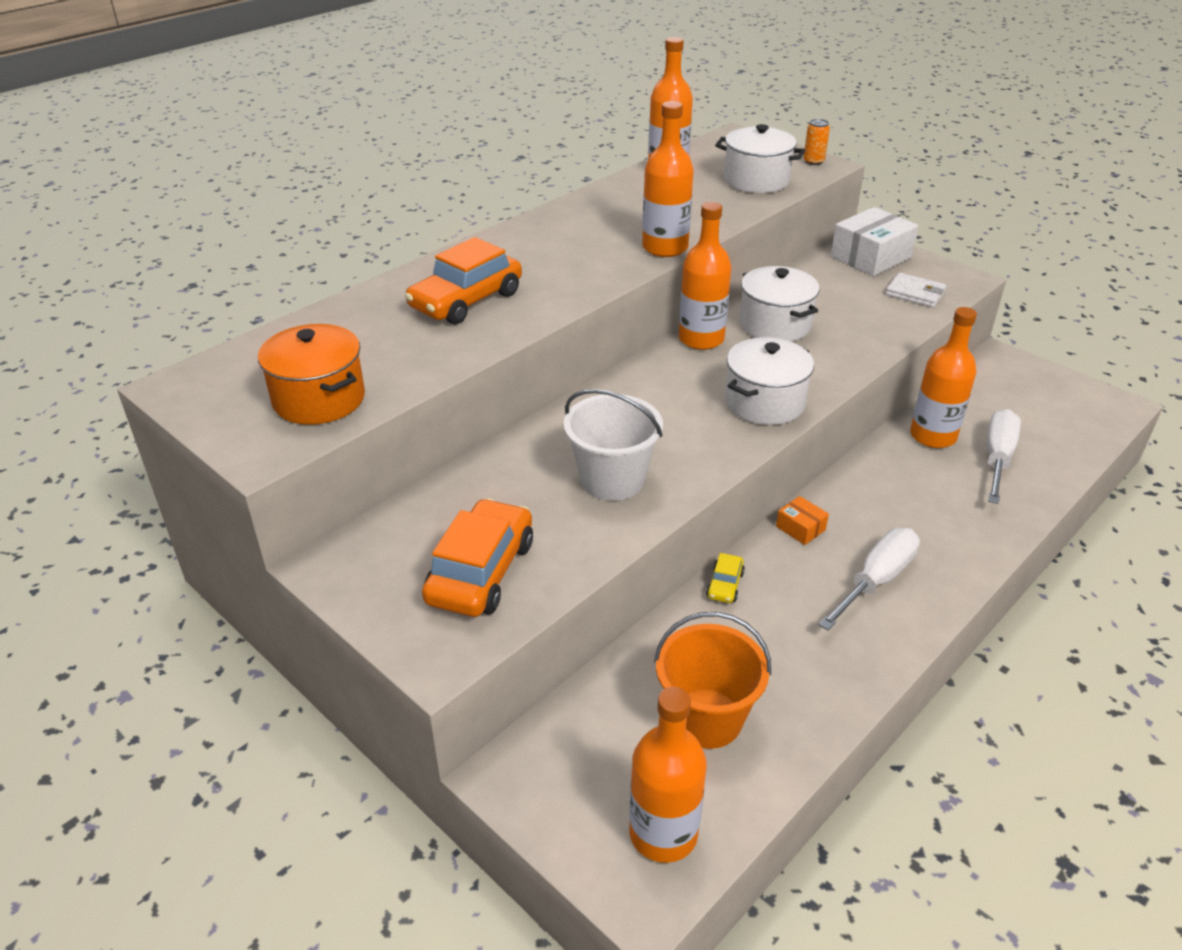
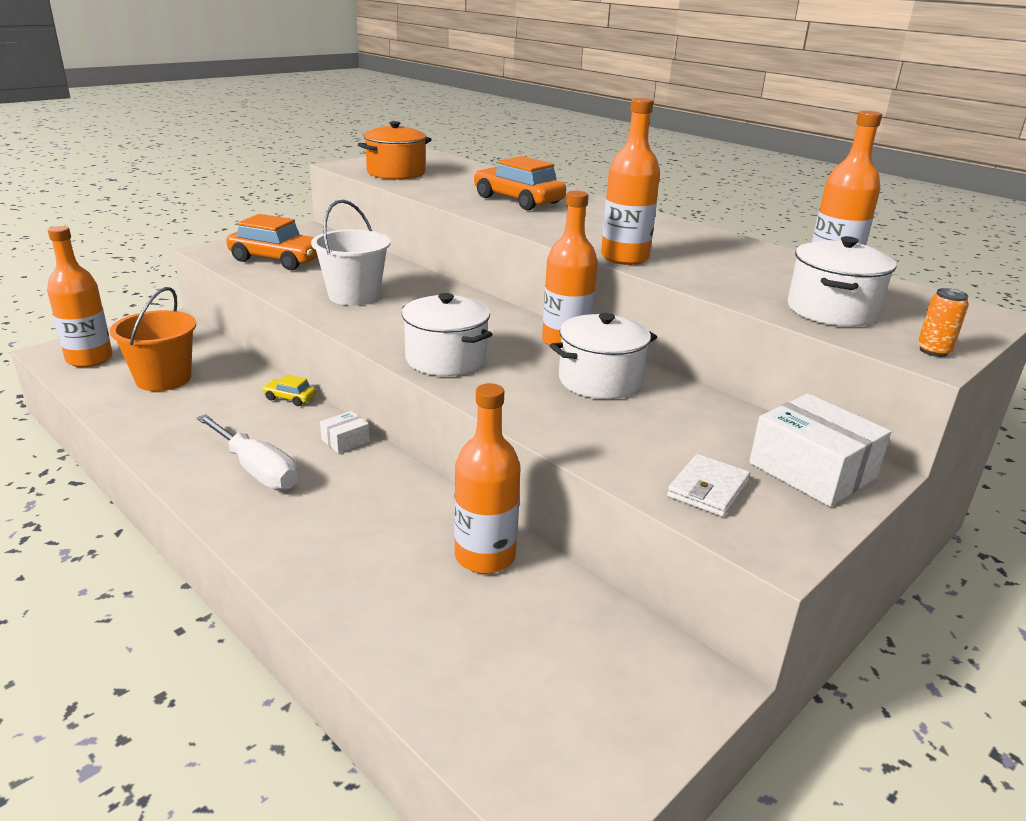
camera: 90 degrees right, 10 degrees down
orange box [776,496,829,545] -> white box [320,411,370,453]
white screwdriver [986,409,1021,504] -> none

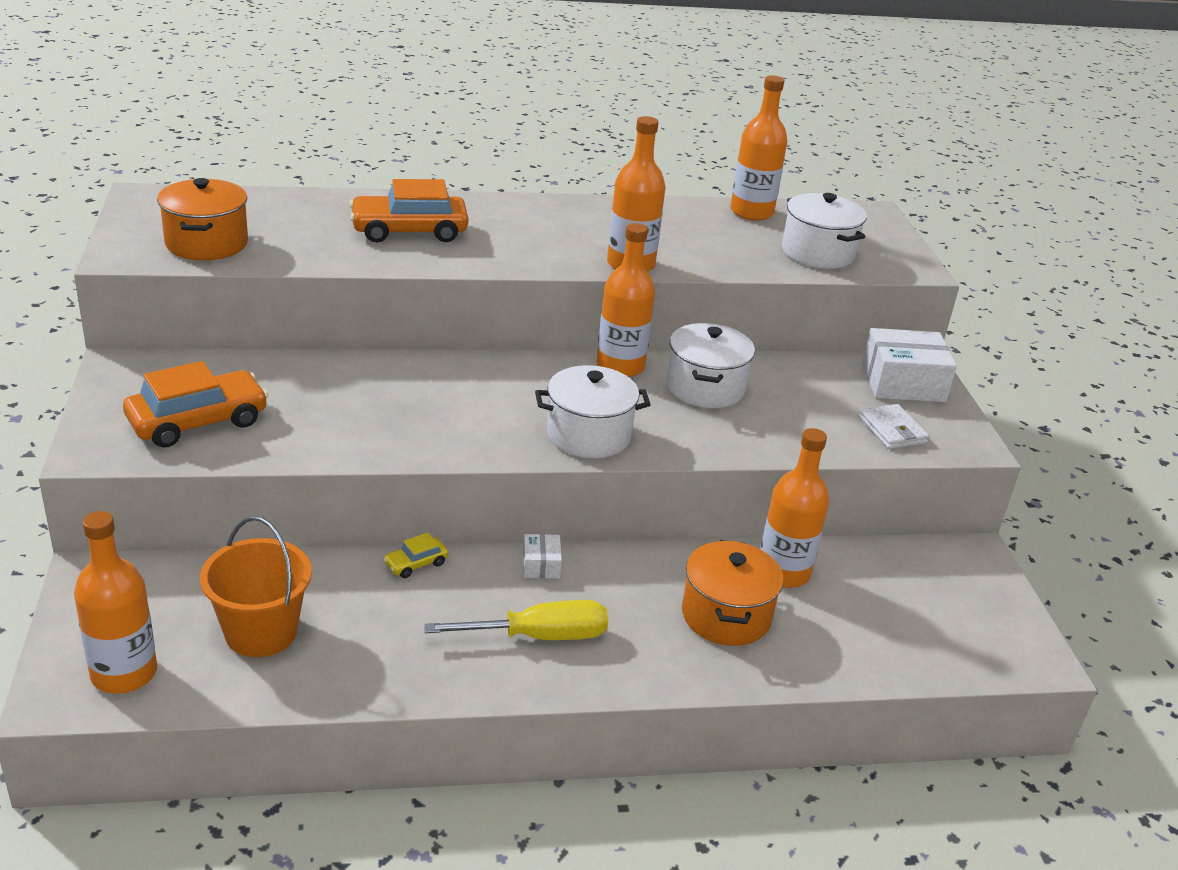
camera: 55 degrees left, 5 degrees up
white screwdriver [197,414,298,490] -> yellow screwdriver [424,600,608,640]
white bucket [311,200,391,306] -> none
orange can [917,288,969,357] -> none
none -> orange pot [682,540,784,646]

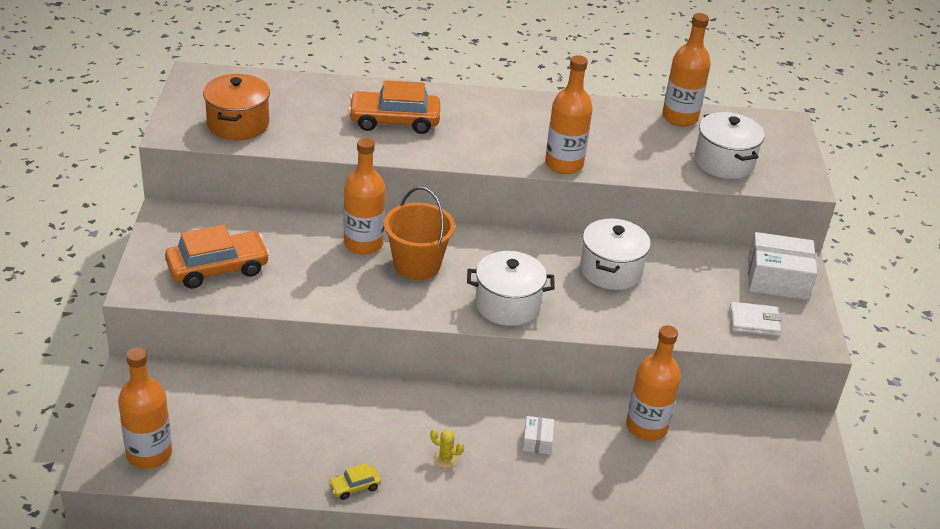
camera: 10 degrees right, 5 degrees up
orange bucket [200,516,312,657] -> orange bucket moved to [384,187,455,280]
yellow car [383,533,448,578] -> yellow car moved to [328,463,381,500]
yellow screwdriver [424,600,608,640] -> yellow cactus [430,429,464,468]
white box [523,534,562,579] -> white box moved to [523,416,554,454]
orange bottle [597,223,655,377] -> orange bottle moved to [343,138,385,255]
orange pot [682,540,784,646] -> none
white wallet [858,404,929,449] -> white wallet turned 75 degrees counterclockwise [729,302,781,336]

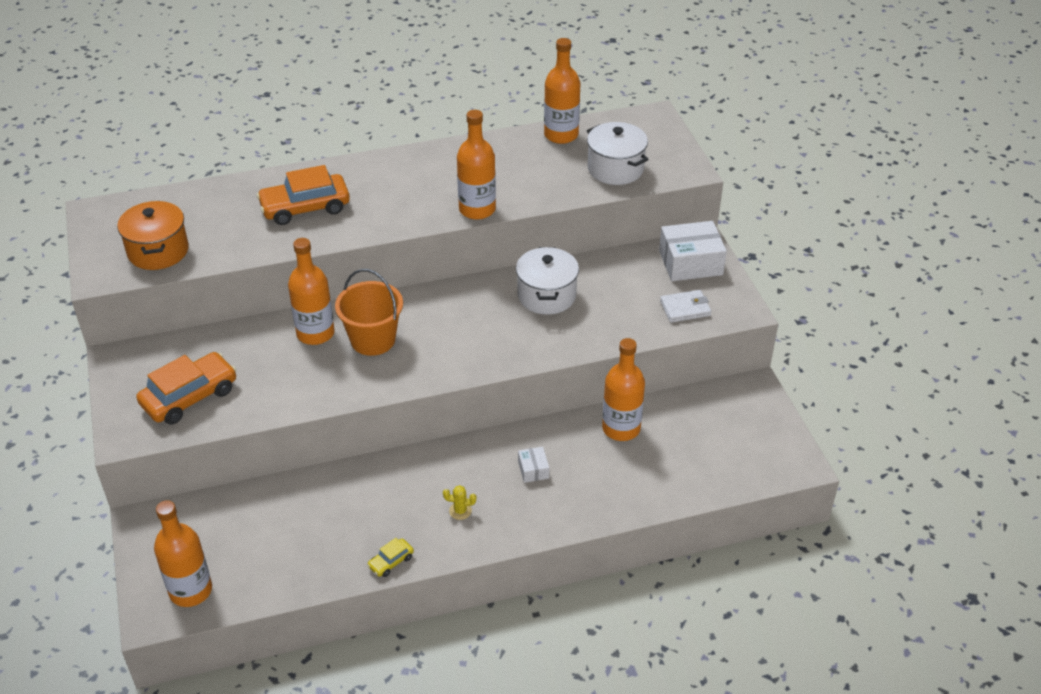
camera: 15 degrees left, 5 degrees up
white pot [467,251,555,326] -> none

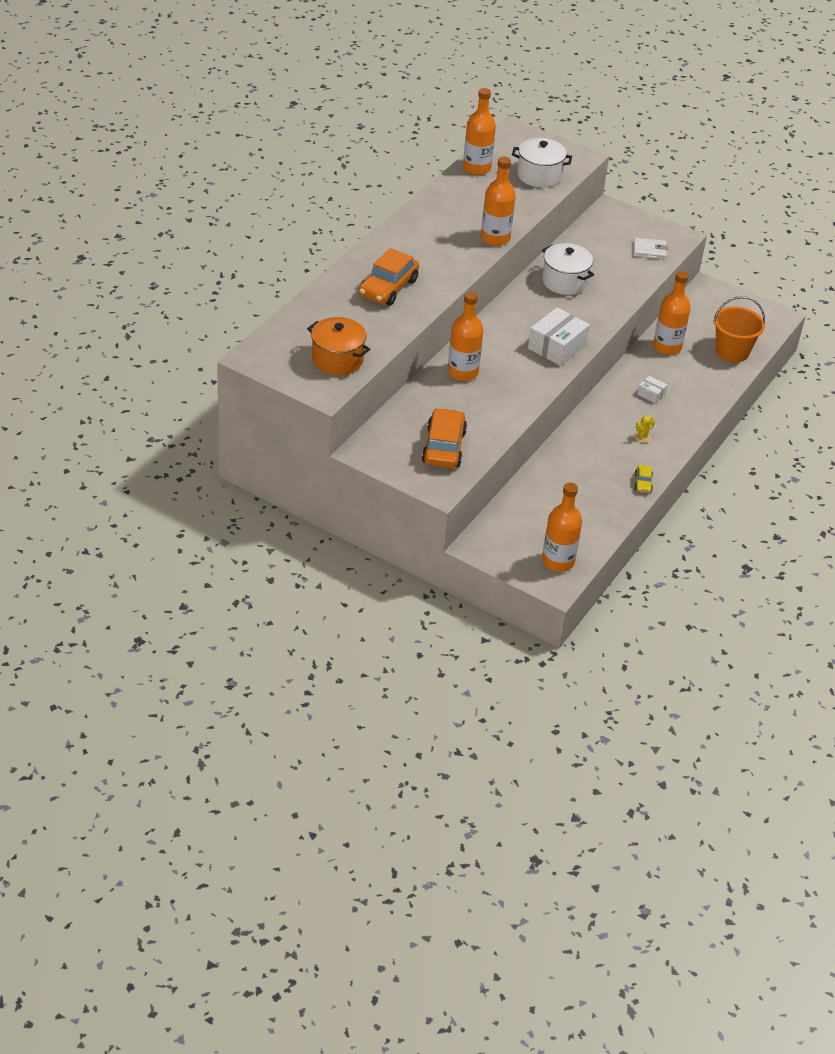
camera: 45 degrees left, 0 degrees up
orange bucket [335,269,403,356] -> orange bucket moved to [713,296,765,363]
white box [659,221,727,281] -> white box moved to [528,307,590,366]
white wallet [660,290,711,323] -> white wallet turned 60 degrees clockwise [633,238,668,260]

